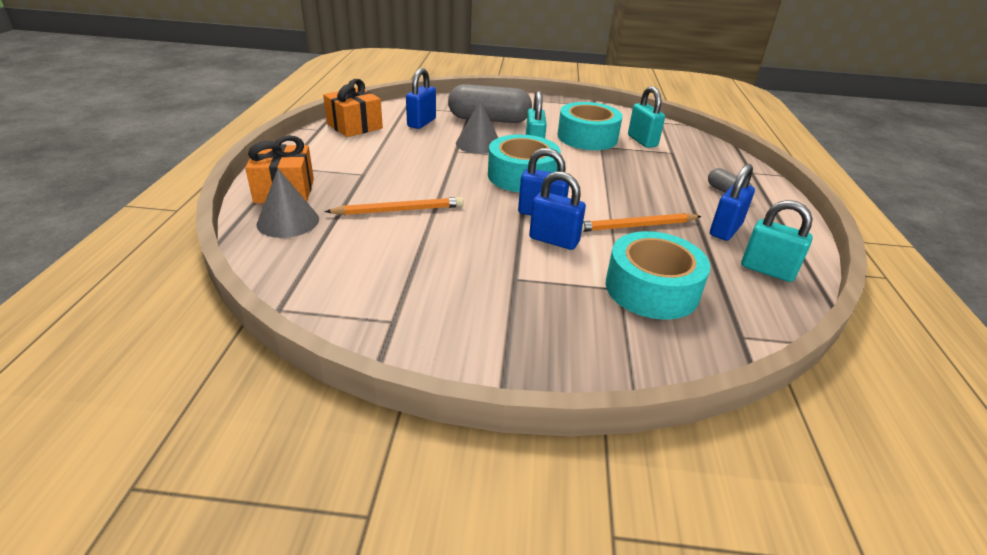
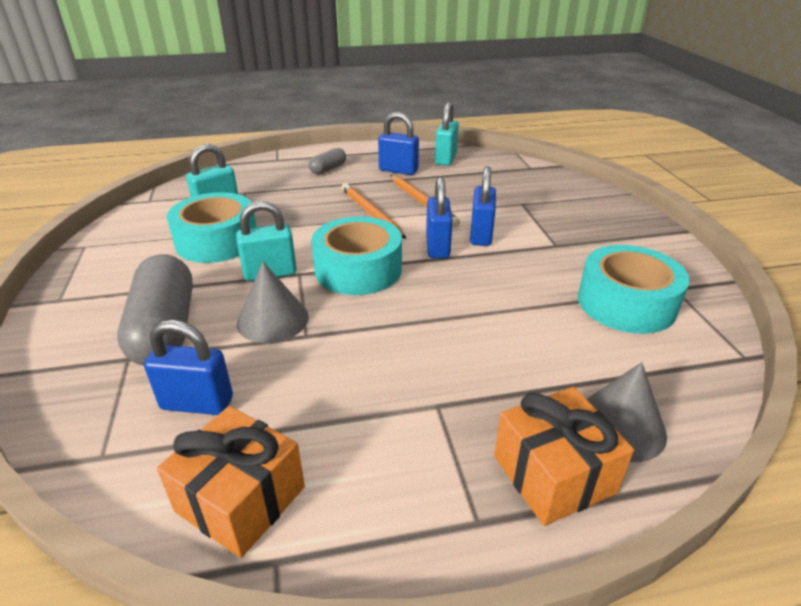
camera: 105 degrees left, 0 degrees up
orange pencil [325,197,464,215] -> orange pencil moved to [341,183,407,239]
turquoise tape [606,231,710,320] -> turquoise tape moved to [578,245,690,334]

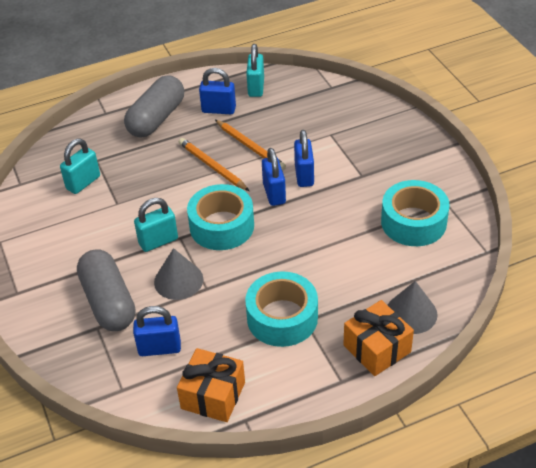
camera: 10 degrees left, 10 degrees up
turquoise tape [167,192,257,263] -> turquoise tape moved to [245,271,318,347]
grey capsule [309,148,346,174] -> grey capsule [124,75,184,138], size x2.06

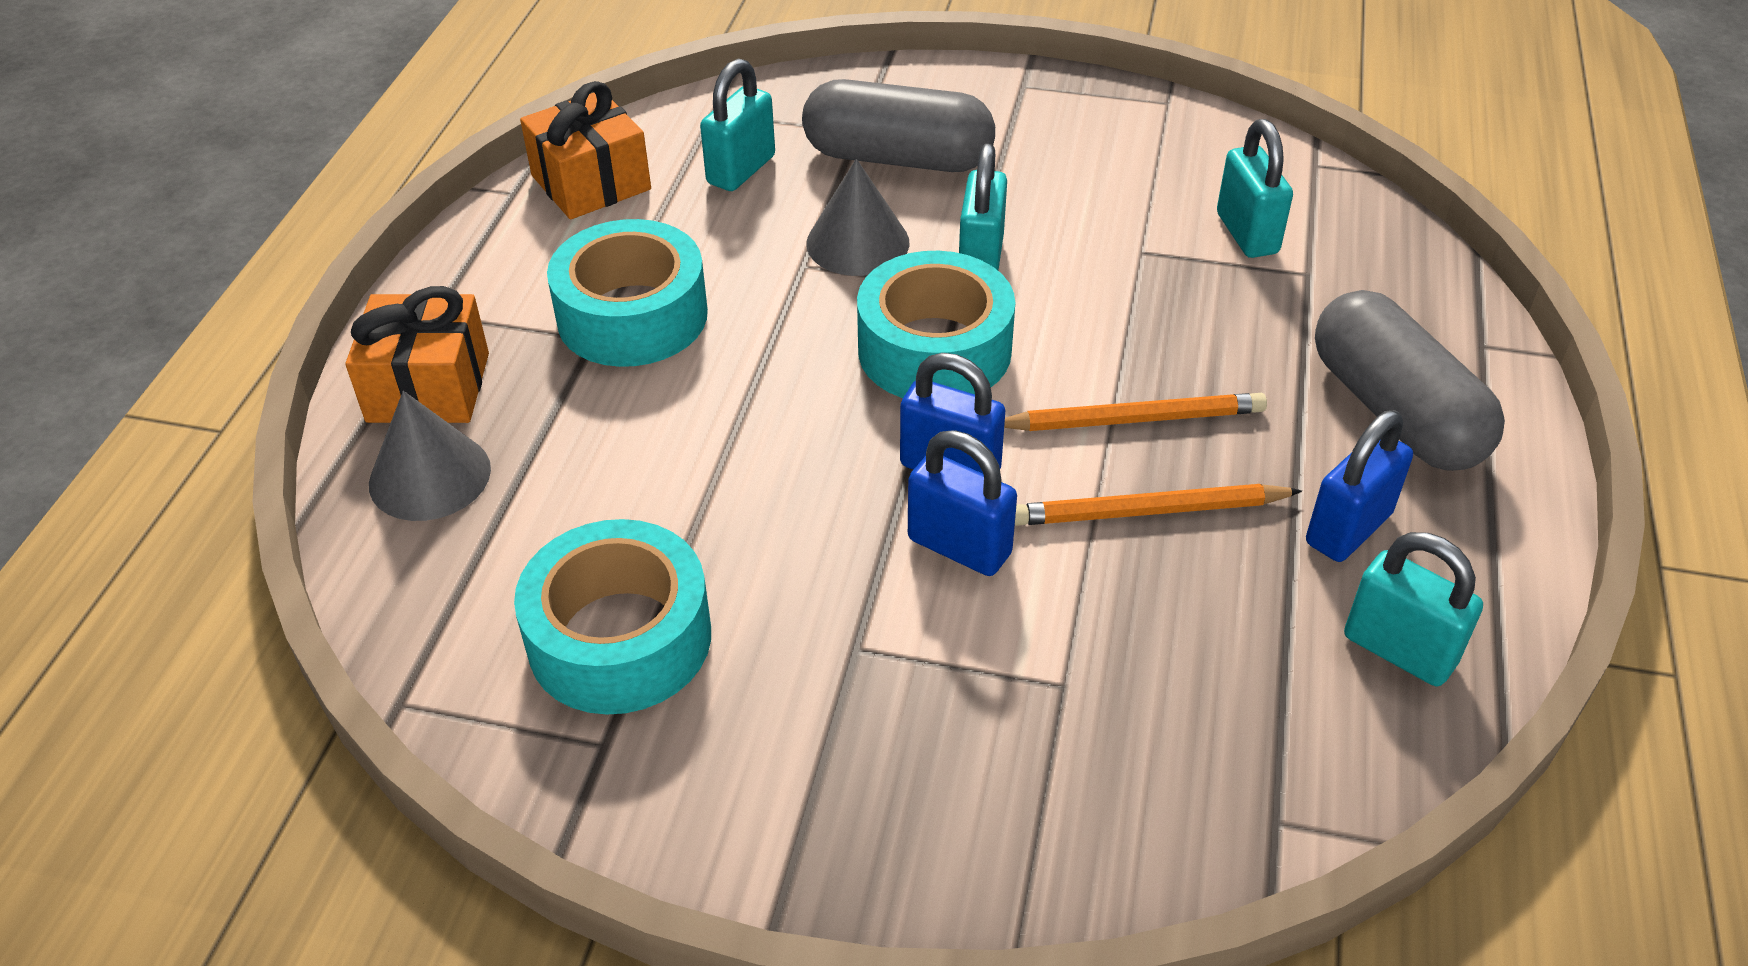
camera: 125 degrees right, 0 degrees up
blue padlock [133,306,181,356] -> turquoise padlock [700,59,775,191]

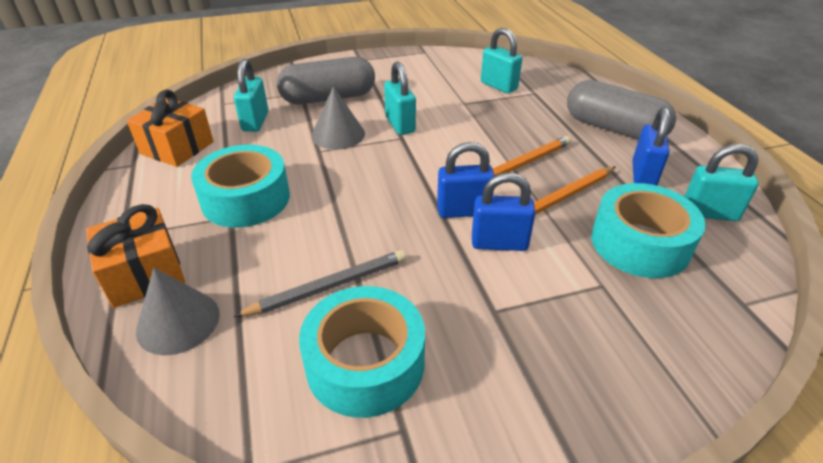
camera: 30 degrees left, 5 degrees down
turquoise tape [857,251,1015,398] -> turquoise tape moved to [591,183,706,278]
none -> grey pencil [234,250,406,317]

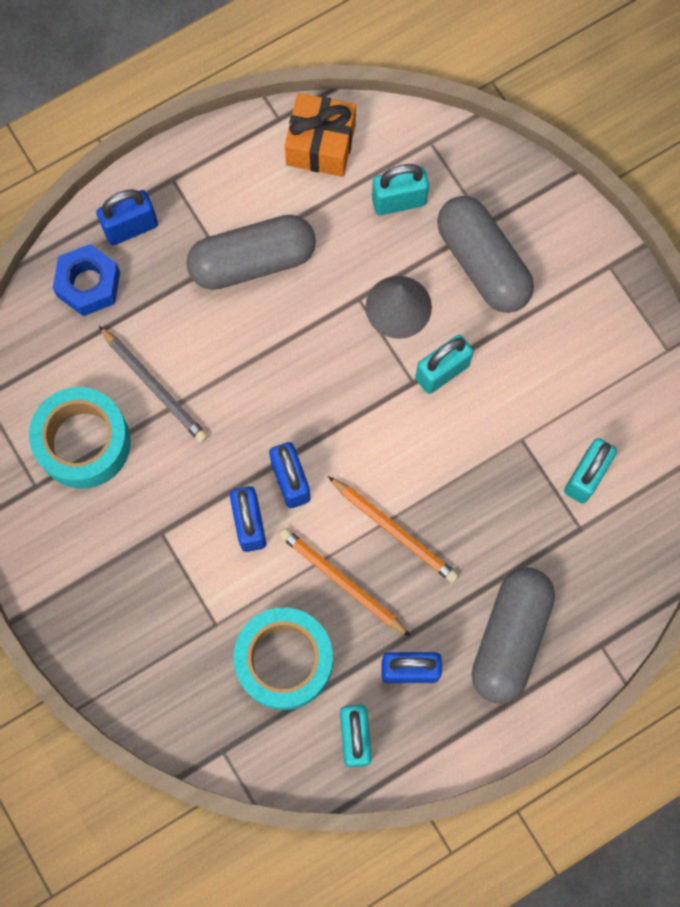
camera: 75 degrees right, 35 degrees up
orange gift [86,204,185,308] -> blue padlock [96,189,158,245]
grey cone [136,268,220,355] -> blue nut [53,244,120,316]
turquoise tape [191,145,290,228] -> grey capsule [186,215,316,290]

